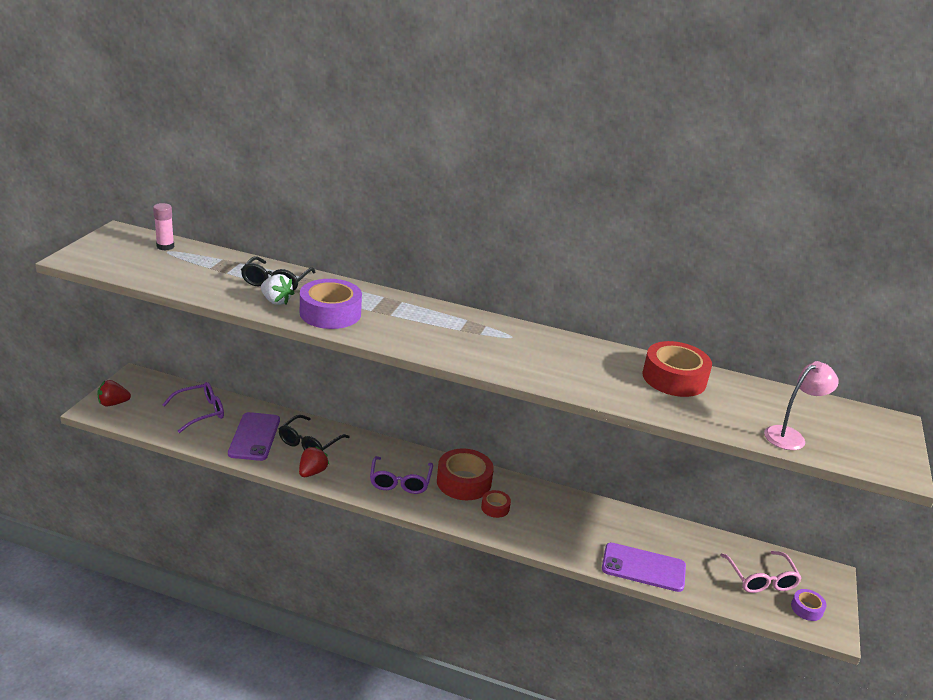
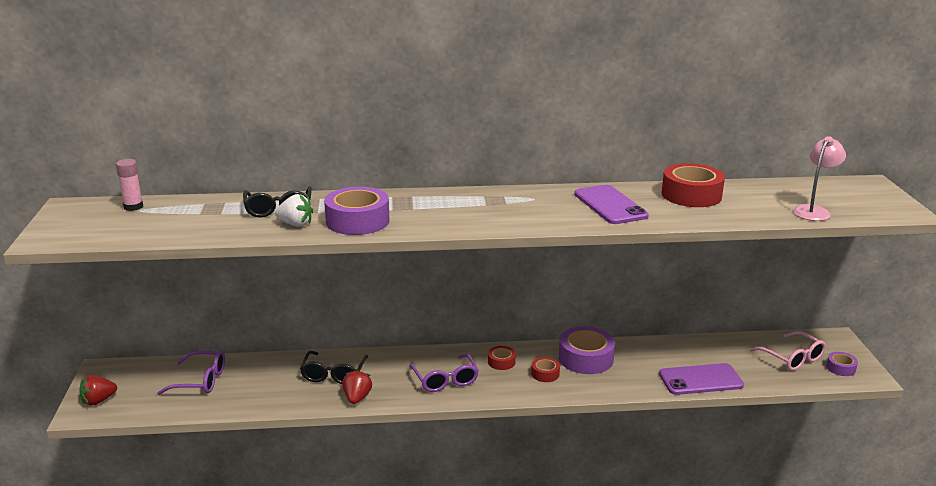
camera: 20 degrees left, 5 degrees down
purple glasses [162,382,224,433] -> purple glasses turned 60 degrees clockwise [157,350,225,395]
purple phone [228,412,280,461] -> purple phone moved to [574,185,649,224]
red tape [437,449,494,500] -> red tape [488,346,516,370], size x0.50
none -> purple tape [559,326,615,374]

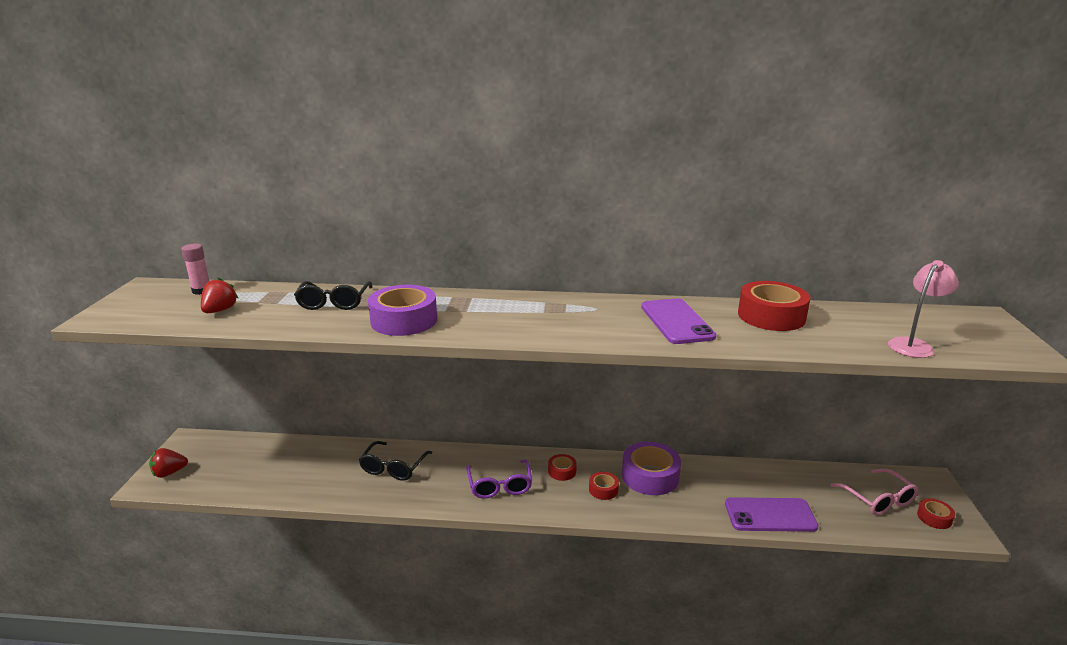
camera: 10 degrees right, 0 degrees up
purple glasses [157,350,225,395] -> none
white strawberry [275,194,313,227] -> none
red strawberry [342,369,372,404] -> red strawberry moved to [201,278,238,313]
purple tape [826,352,858,376] -> red tape [917,498,955,529]

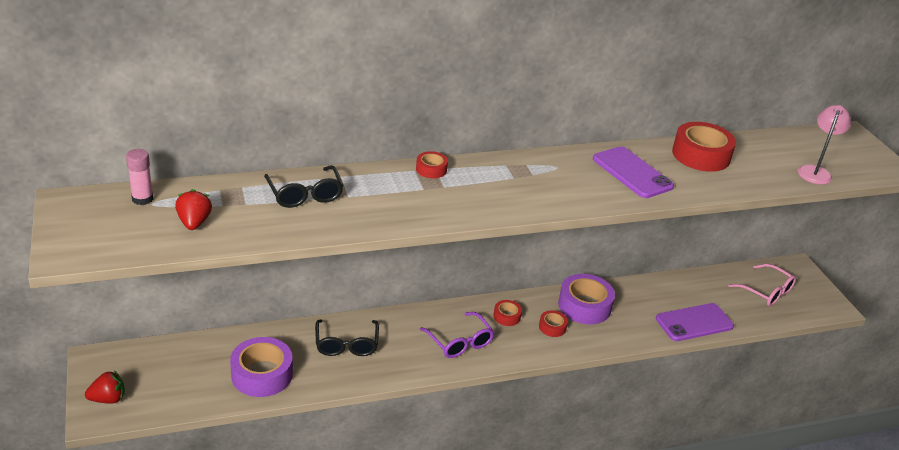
camera: 25 degrees left, 10 degrees up
red strawberry [149,448,188,478] -> red strawberry turned 150 degrees counterclockwise [85,370,125,404]
purple tape [368,285,437,336] -> purple tape moved to [230,337,293,397]
red tape [917,498,955,529] -> red tape moved to [416,151,448,178]

